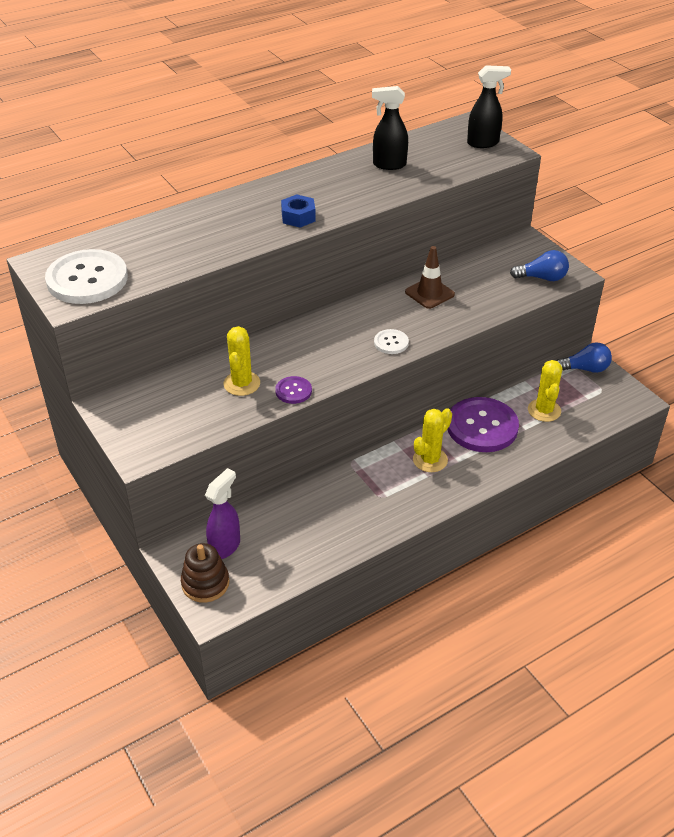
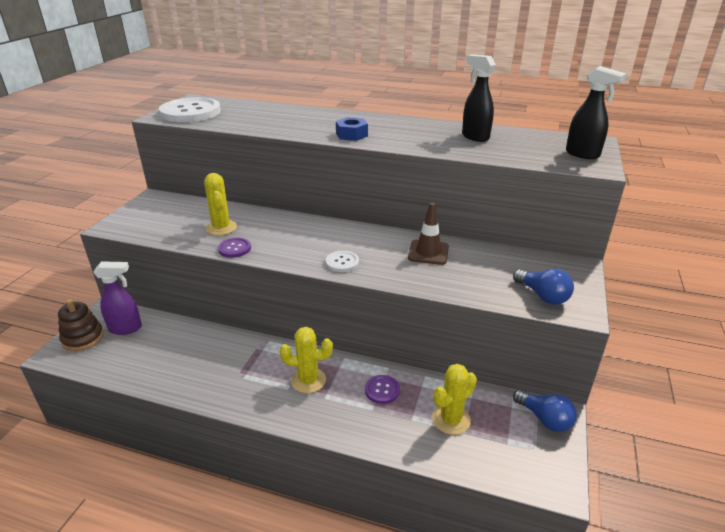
camera: 50 degrees right, 10 degrees down
yellow cactus [223,326,260,396] -> yellow cactus turned 75 degrees counterclockwise [204,173,237,235]
purple button [447,397,519,452] -> purple button [365,375,400,404], size x0.47

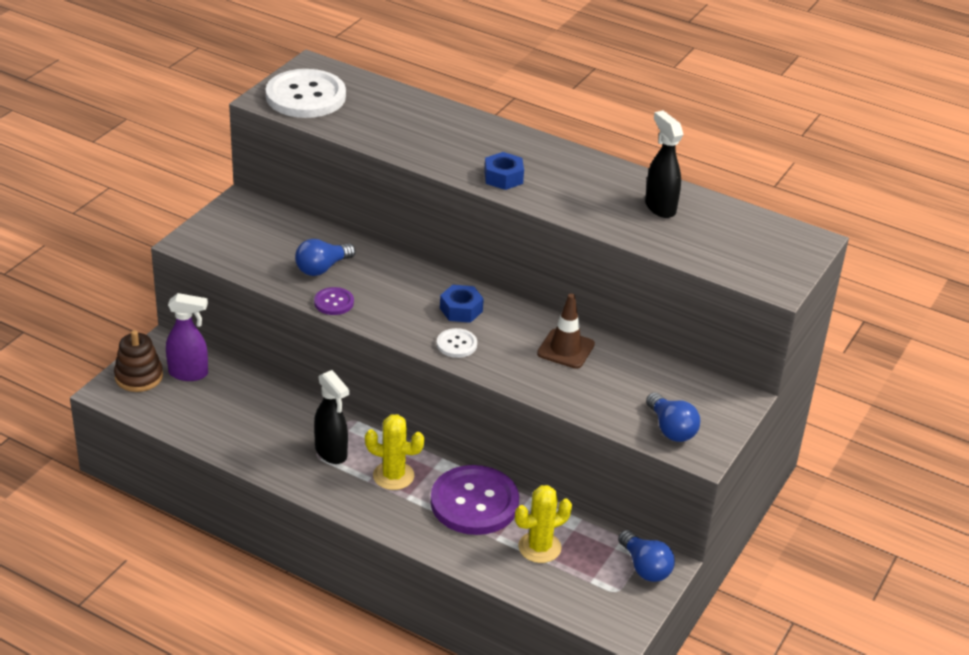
camera: 10 degrees right, 5 degrees up
yellow cactus [204,173,237,235] -> blue light bulb [295,239,355,276]
purple button [365,375,400,404] -> purple button [431,465,519,535], size x2.14
black spray bottle [566,66,626,159] -> black spray bottle moved to [314,370,349,464]
none -> blue nut [440,285,484,323]

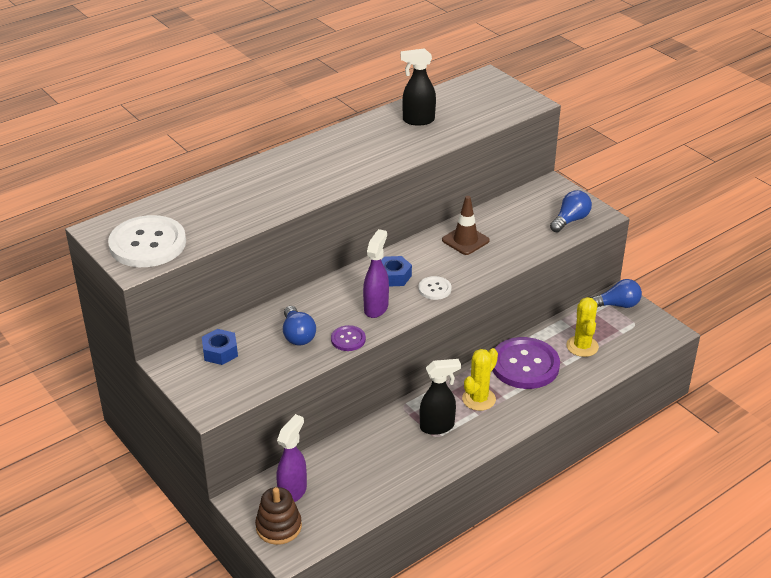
camera: 65 degrees left, 0 degrees up
blue nut [484,152,524,190] -> blue nut moved to [202,329,238,365]
blue light bulb [646,392,700,442] -> blue light bulb turned 45 degrees counterclockwise [550,190,592,232]
none -> purple spray bottle [363,229,389,318]

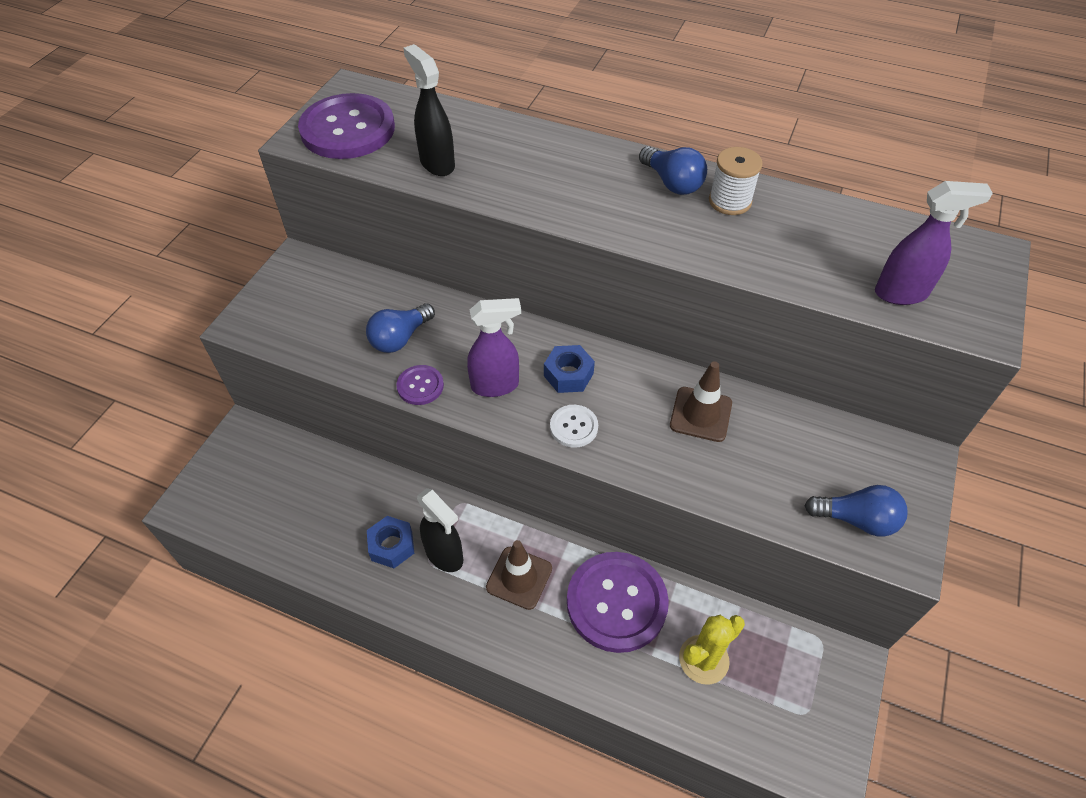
camera: 60 degrees right, 15 degrees up
white button [108,215,186,267] -> purple button [298,93,395,159]
blue nut [202,329,238,365] -> blue nut moved to [367,516,414,568]
brown stacking toy [255,487,302,545] -> none
purple spray bottle [277,414,307,502] -> purple spray bottle moved to [875,181,993,305]
black spray bottle [401,48,436,126] -> black spray bottle moved to [404,44,455,176]
yellow cactus [462,348,498,411] -> brown traffic cone [486,540,552,610]
blue light bulb [590,279,642,308] -> blue light bulb moved to [639,146,707,195]
none -> white spool [709,147,763,215]

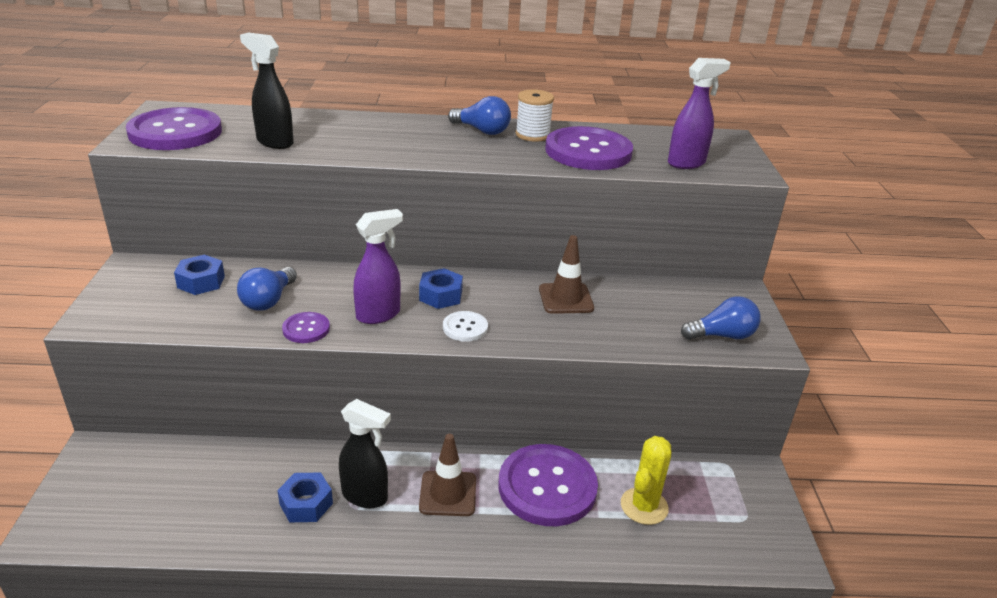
camera: 25 degrees left, 20 degrees down
none -> blue nut [174,254,225,295]
none -> purple button [545,126,633,170]

